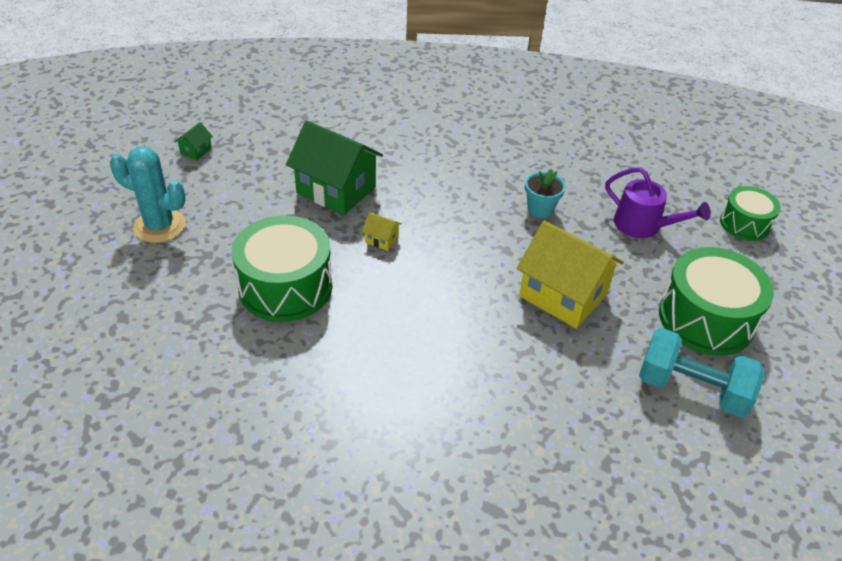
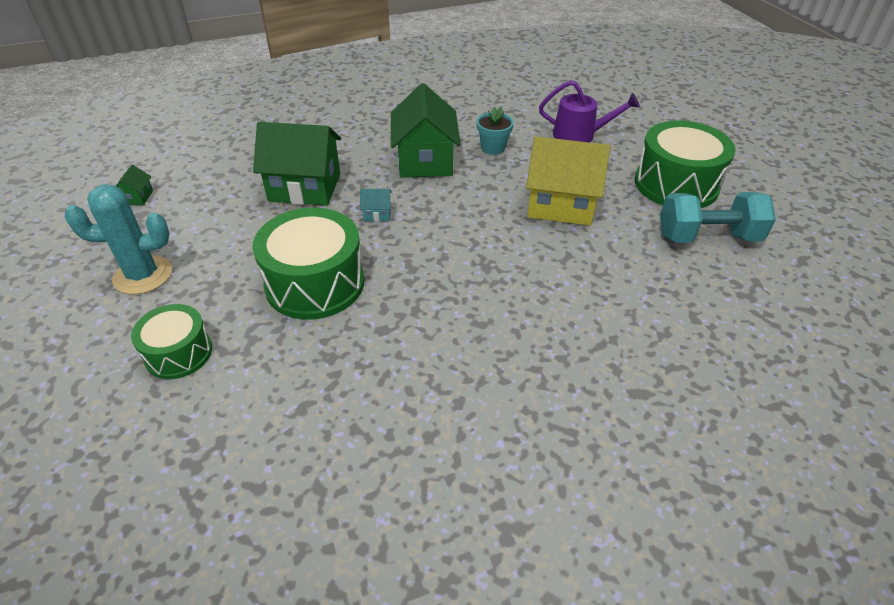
camera: 25 degrees left, 0 degrees up
yellow house [362,212,402,251] -> turquoise house [360,189,392,221]
green drum [720,186,781,241] -> green drum moved to [131,304,212,379]
none -> green house [391,83,461,178]

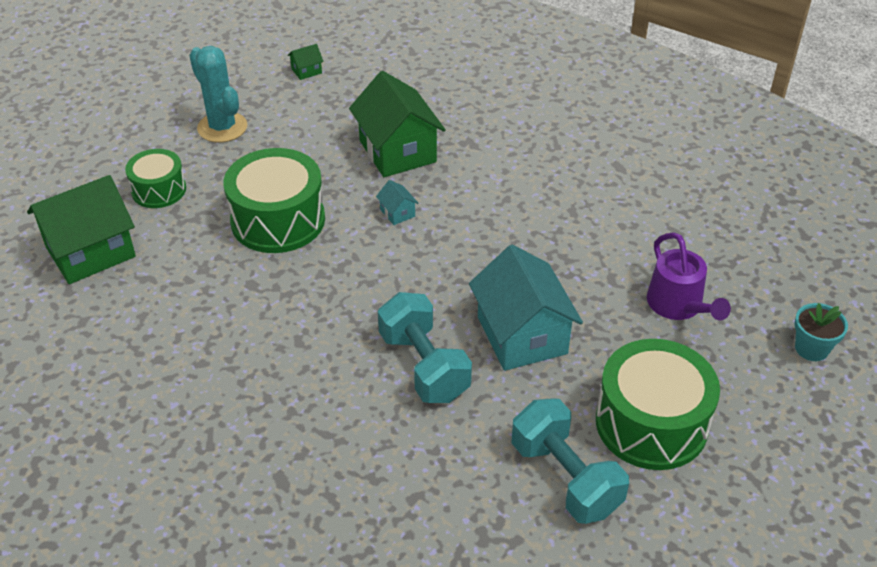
camera: 60 degrees right, 0 degrees up
green house [391,83,461,178] -> green house moved to [27,175,136,284]
turquoise flower pot [476,107,514,155] -> turquoise flower pot moved to [794,303,848,361]
yellow house [526,136,611,226] -> turquoise house [469,245,583,371]
none -> turquoise dumbbell [378,292,472,403]

